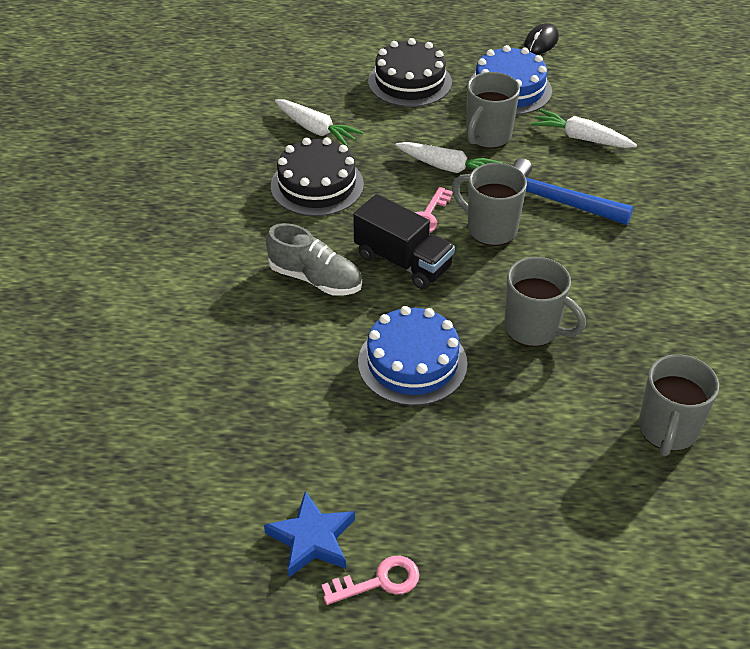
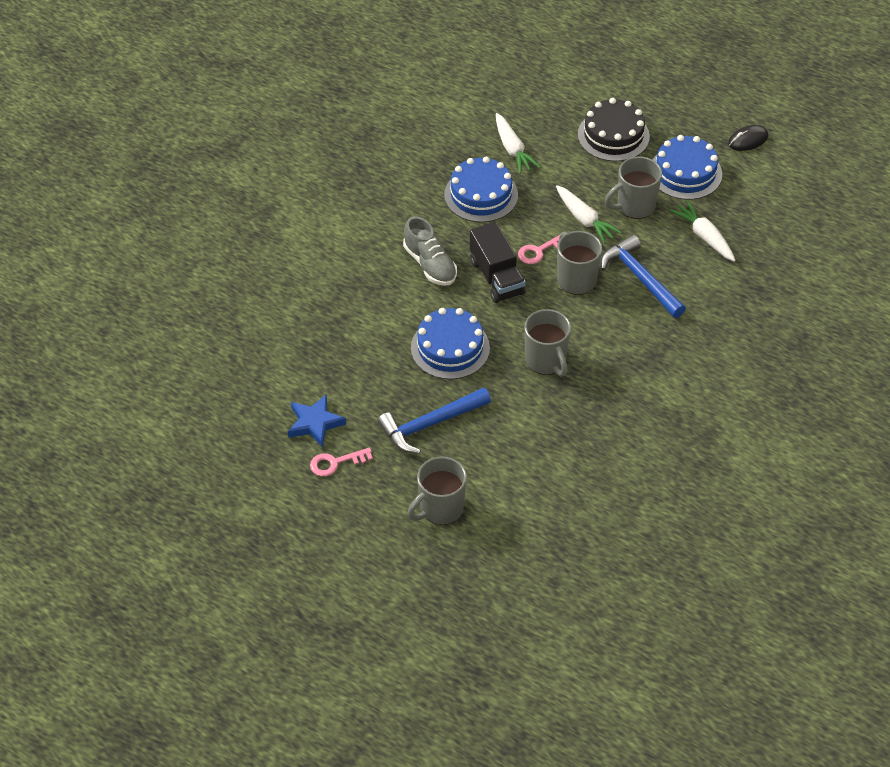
camera: 30 degrees right, 5 degrees up
black cake [271,137,364,216] -> blue cake [444,157,518,222]
pink key [321,556,419,605] -> pink key turned 150 degrees clockwise [310,448,373,477]
grey mug [639,354,719,456] -> grey mug moved to [407,456,467,525]
none -> blue hammer [377,388,491,454]

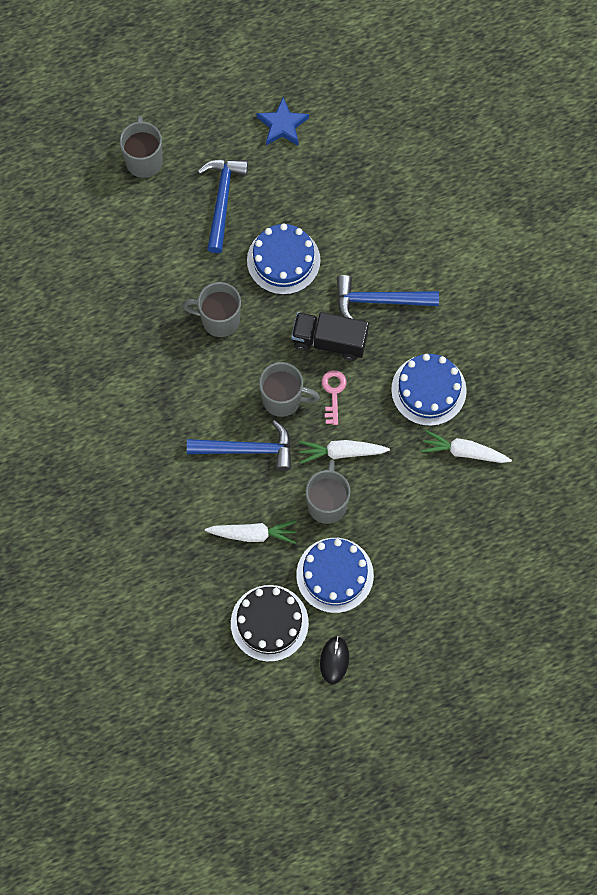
camera: 125 degrees right, 20 degrees up
pink key [310,448,373,477] -> none
grey shoe [403,216,457,286] -> blue hammer [337,275,439,319]
black cake [578,98,650,162] -> black cake moved to [231,585,309,662]

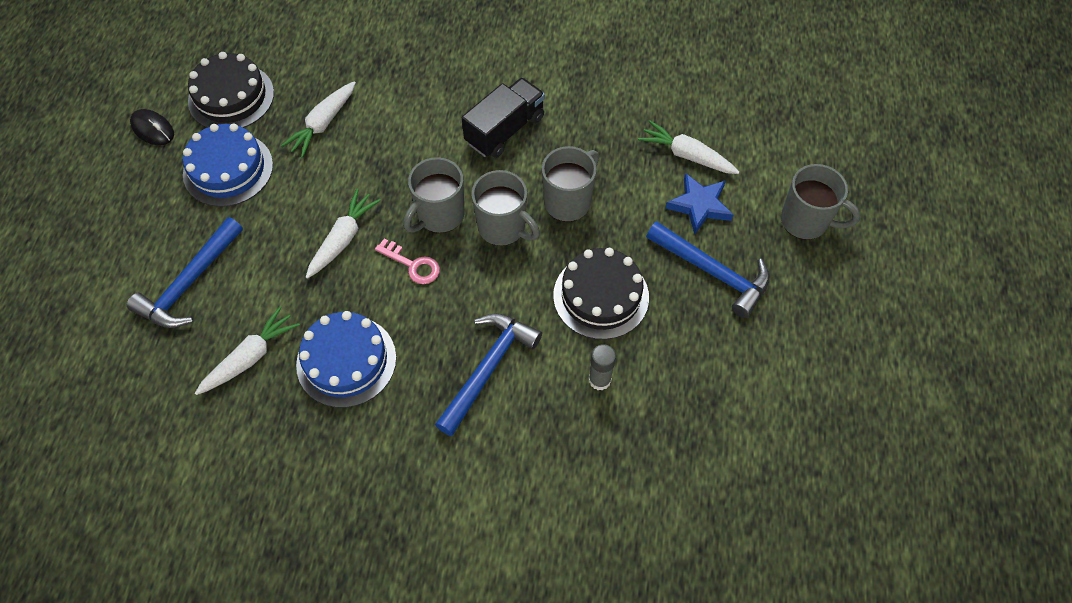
camera: 120 degrees right, 10 degrees down
blue hammer [187,420,291,471] -> blue hammer moved to [127,217,243,328]
blue cake [247,223,320,295] -> black cake [553,248,649,340]
blue star [257,97,309,146] -> blue star moved to [665,173,733,234]
black truck [291,312,369,361] -> black truck moved to [462,78,545,158]
grey mug [306,460,350,524] -> grey mug moved to [471,170,540,246]
none -> grey glue stick [589,344,616,391]
none -> white carrot [638,121,739,174]

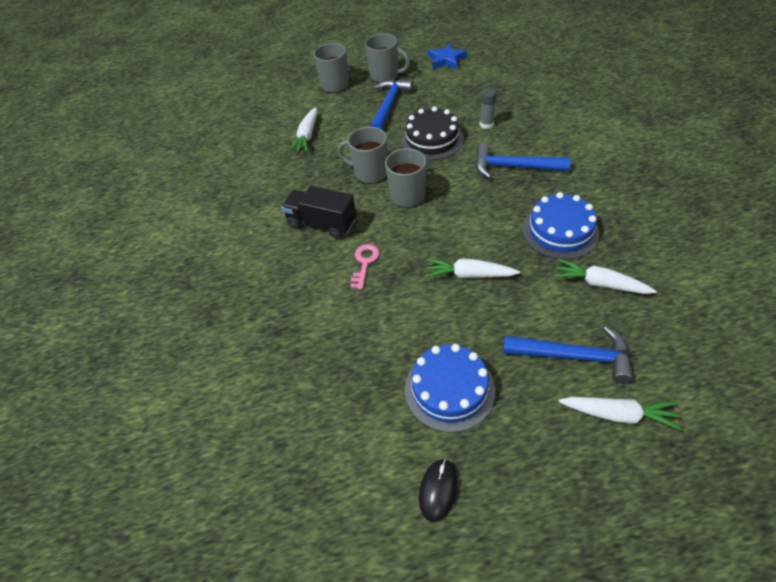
camera: 105 degrees left, 10 degrees down
black cake [188,52,274,128] -> none
white carrot [281,81,356,158] -> white carrot moved to [559,397,682,430]
pink key [375,238,440,284] -> pink key moved to [350,244,380,289]
grey mug [403,157,465,233] -> grey mug moved to [365,33,410,83]
blue star [665,173,733,234] -> blue star moved to [428,43,467,70]

